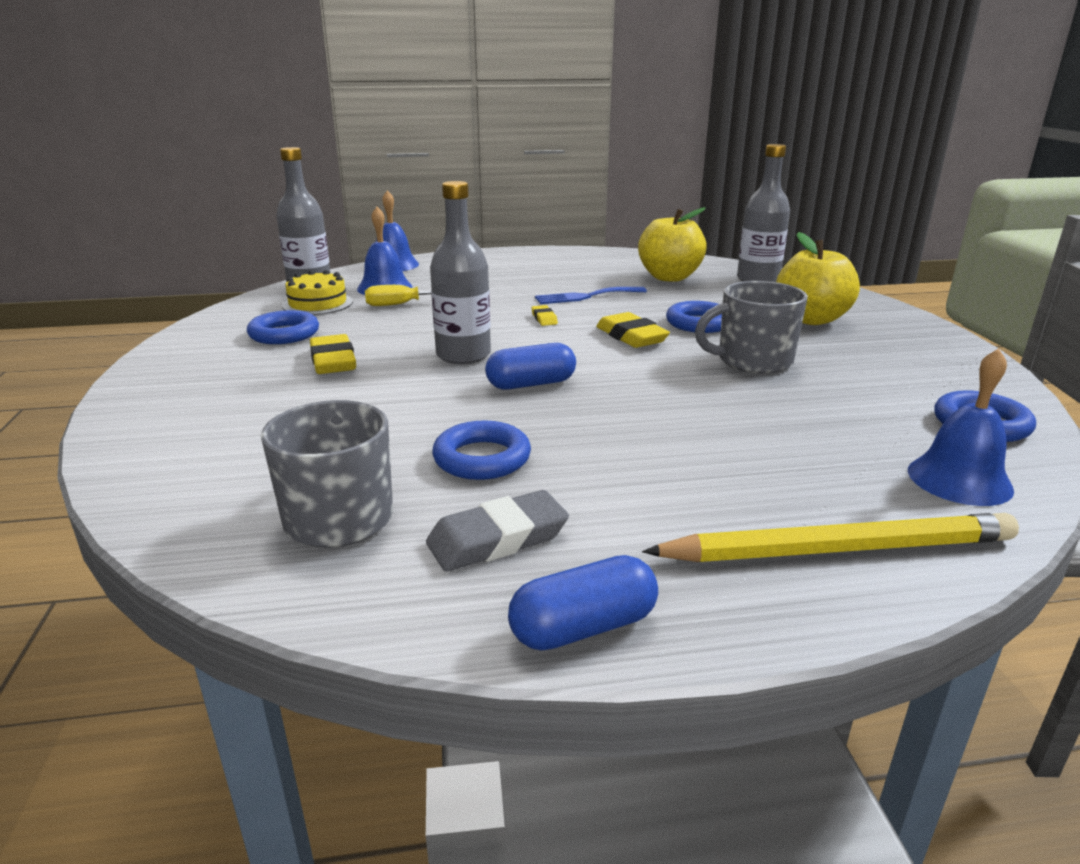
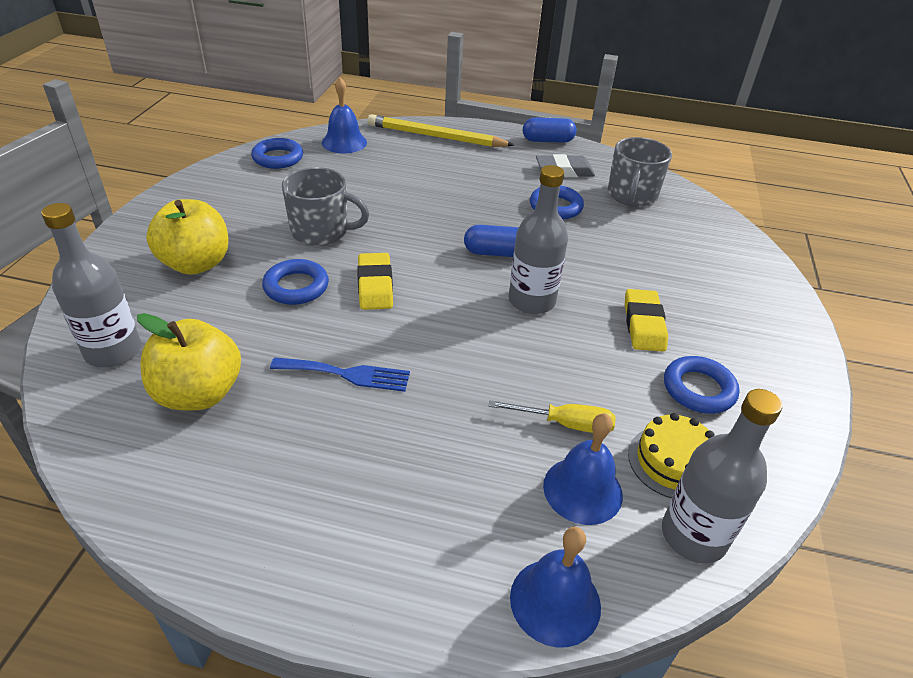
camera: 160 degrees left, 15 degrees up
yellow eraser [531,305,558,326] -> none

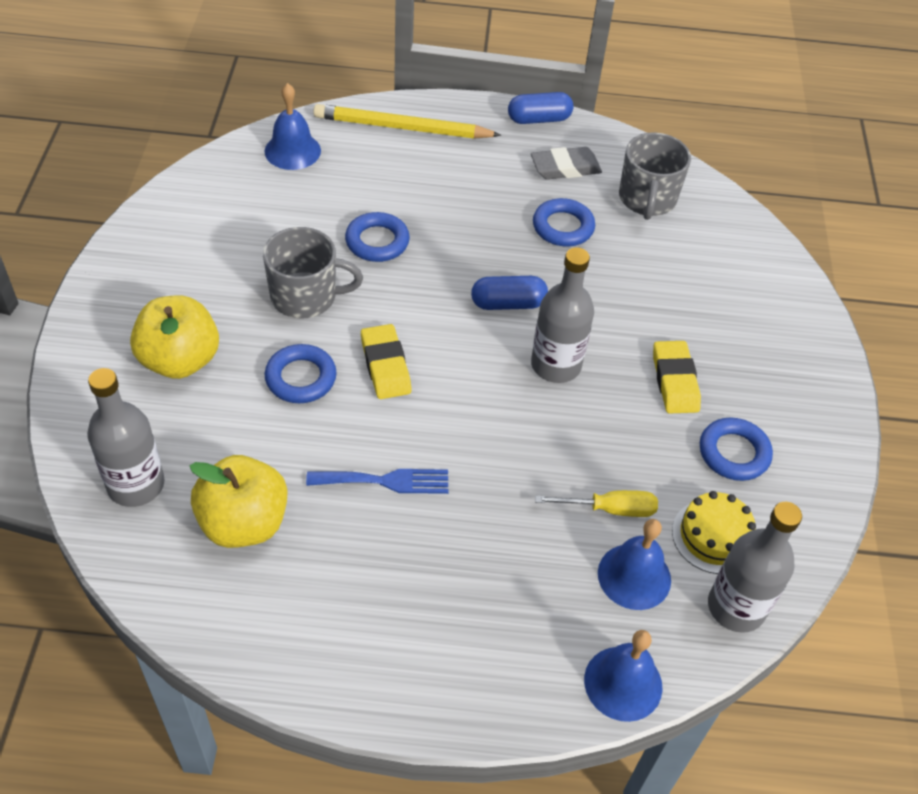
camera: 10 degrees left, 10 degrees up
blue ring [251,138,303,169] -> blue ring moved to [345,212,410,262]

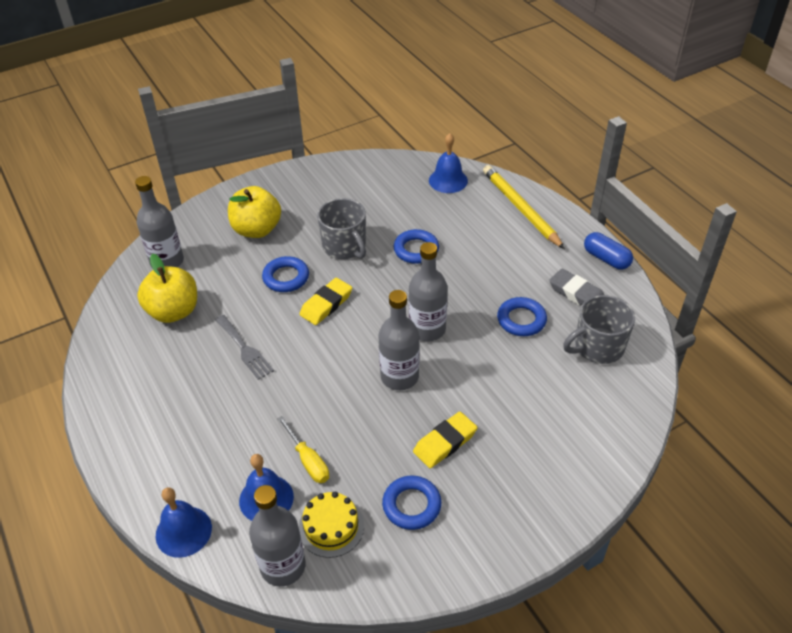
camera: 60 degrees right, 5 degrees down
blue fork [306,469,448,494] -> grey fork [215,315,274,380]
blue capsule [471,276,548,310] -> grey bottle [409,242,448,341]

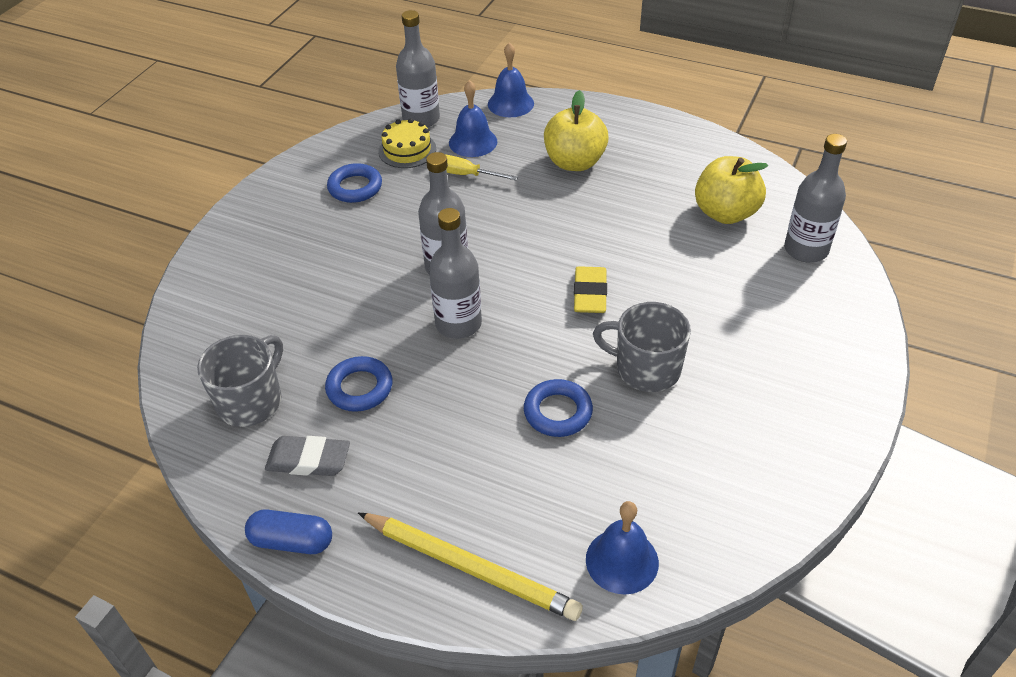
camera: 145 degrees right, 0 degrees up
grey fork [215,315,274,380] -> none
yellow apple [228,186,281,238] -> yellow apple moved to [544,90,609,171]
blue ring [262,256,309,292] -> none
yellow eraser [413,412,477,468] -> none

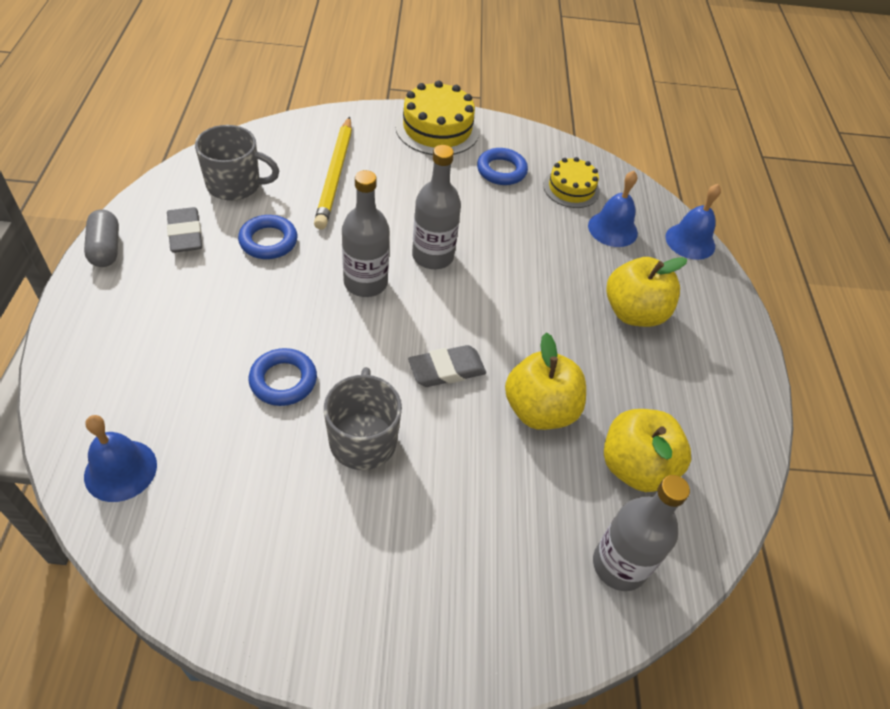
camera: 60 degrees right, 5 degrees up
blue capsule [245,509,332,554] -> grey capsule [84,209,119,267]
yellow pencil [358,513,583,621] -> yellow pencil moved to [314,117,352,230]
grey bottle [396,10,440,128] -> none
yellow screwdriver [446,155,518,180] -> none
yellow eraser [574,266,607,313] -> grey eraser [408,345,486,387]
none -> yellow cake [395,81,479,155]
none -> yellow apple [505,333,586,430]

